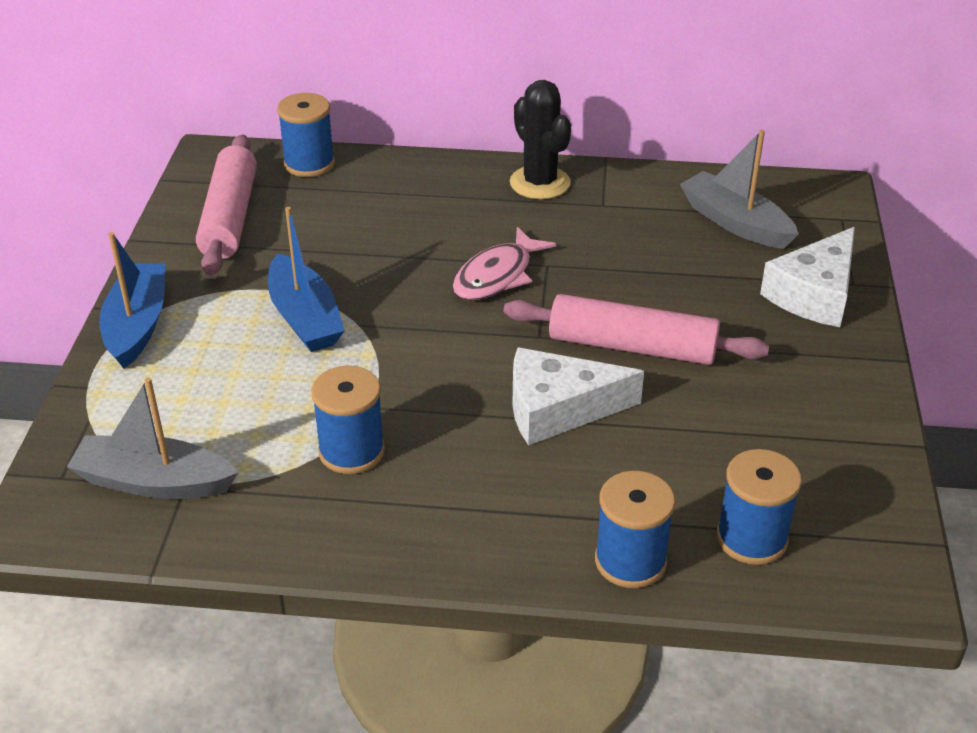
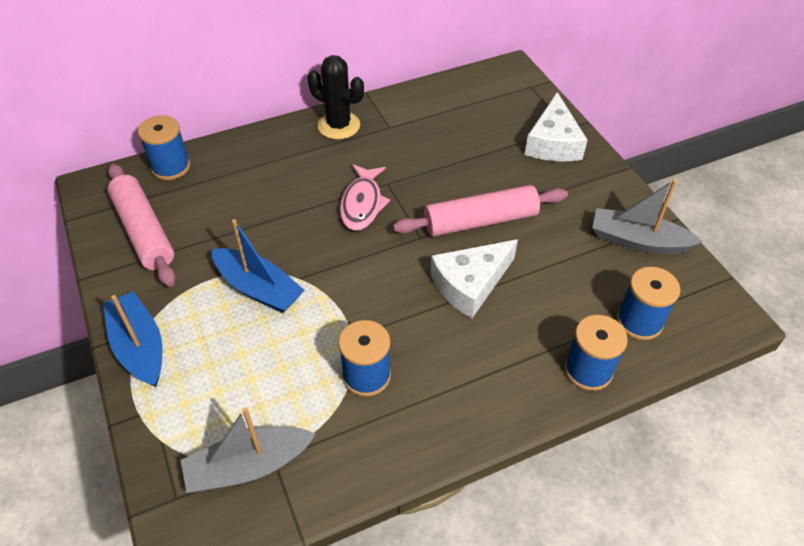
camera: 30 degrees left, 10 degrees up
grey boat [680,130,798,249] -> grey boat moved to [592,179,703,254]

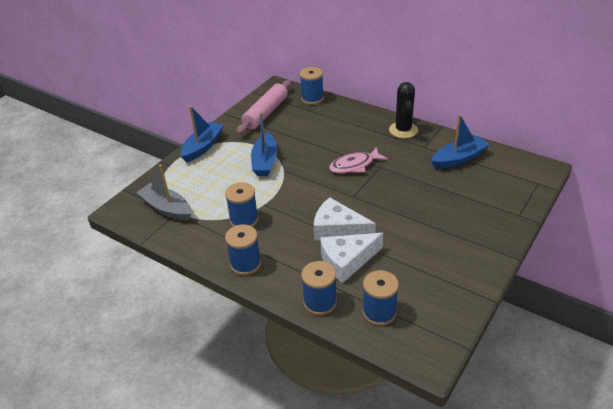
camera: 60 degrees right, 10 degrees down
pink rolling pin [393,185,568,237] -> none
white cheese [524,92,587,161] -> white cheese moved to [320,233,383,283]
grey boat [592,179,703,254] -> none
none -> blue spool [225,224,261,275]
none -> blue boat [431,114,490,169]

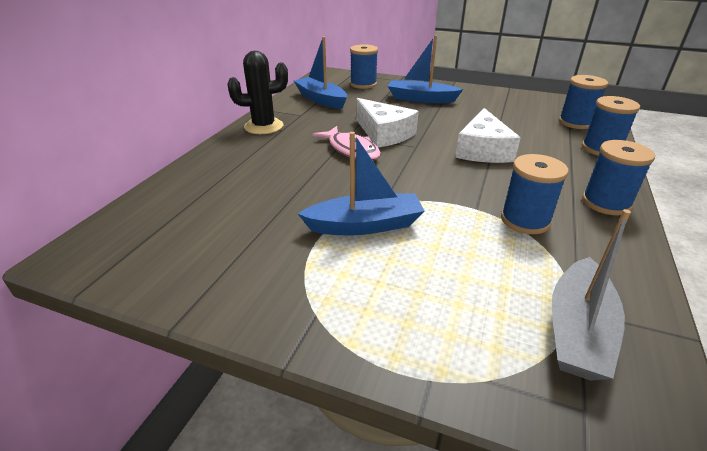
camera: 105 degrees left, 5 degrees down
blue boat [180,106,224,162] -> blue boat moved to [388,35,463,103]
pink rolling pin [237,80,291,135] -> none
blue spool [300,67,324,105] -> blue spool moved to [350,44,378,89]
white cheese [320,233,383,283] -> white cheese moved to [356,98,419,148]

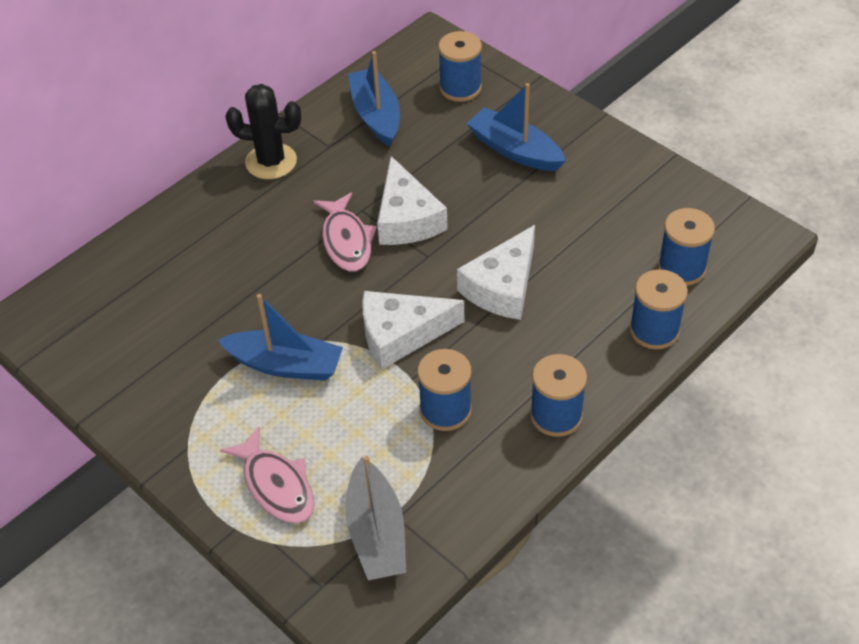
camera: 25 degrees right, 15 degrees up
grey boat [552,209,631,381] -> grey boat turned 60 degrees counterclockwise [345,456,406,580]
none -> pink fish [220,427,314,523]
none -> white cheese [362,291,464,369]

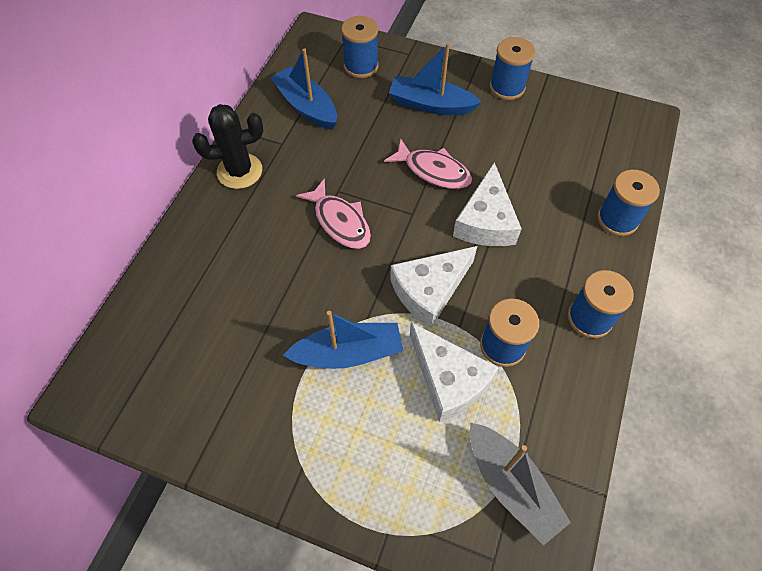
camera: 25 degrees left, 10 degrees up
pink fish [220,427,314,523] -> pink fish moved to [384,138,472,189]
white cheese [377,156,448,245] -> white cheese moved to [410,322,499,422]
blue spool [658,208,715,286] -> blue spool moved to [490,37,535,100]

